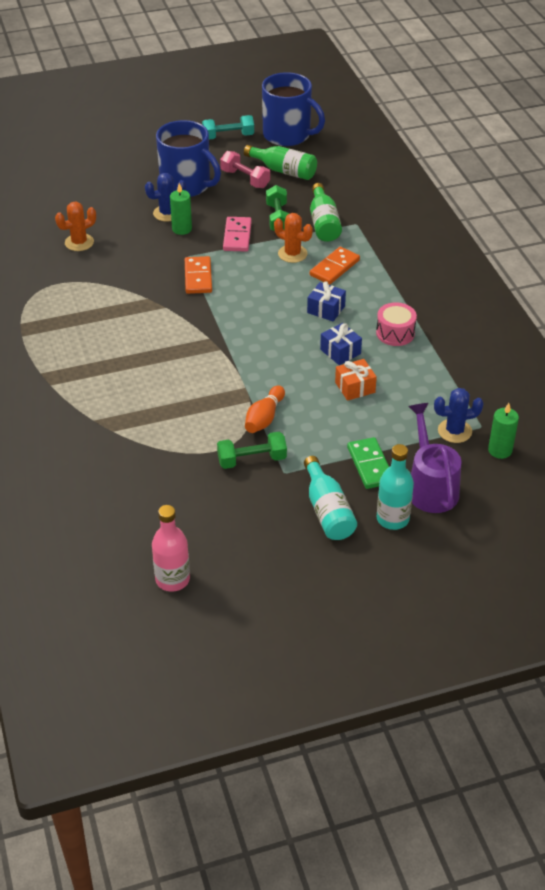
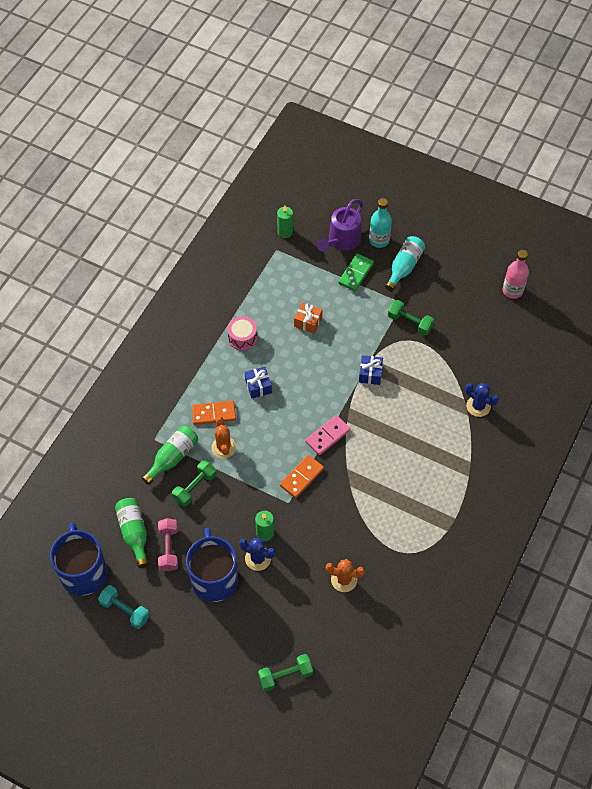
camera: 135 degrees left, 15 degrees up
pink domino [223,217,252,252] -> pink domino moved to [305,415,351,455]
orange bowling pin [245,386,285,433] -> none
blue gift [320,323,362,365] -> blue gift moved to [359,355,383,385]
blue cactus [434,388,484,443] -> blue cactus moved to [465,383,499,417]
none -> green dumbbell [258,654,313,691]

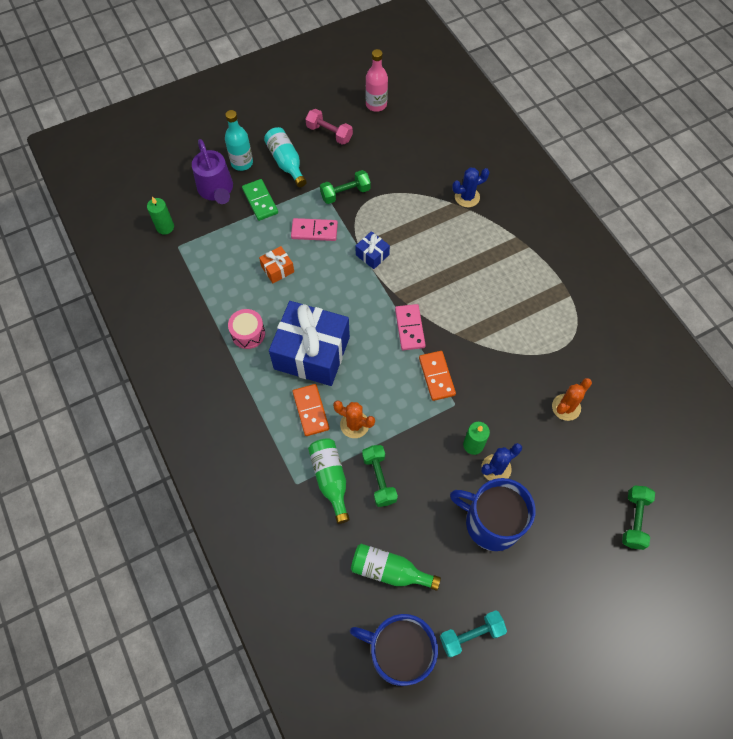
camera: 55 degrees left, 5 degrees up
pink dumbbell [158,518,178,571] -> pink dumbbell moved to [306,109,353,145]
orange domino [192,401,236,425] -> orange domino turned 45 degrees counterclockwise [293,384,329,436]
blue gift [245,367,272,399] -> blue gift [269,301,350,386], size x2.31
none -> pink domino [291,218,338,241]

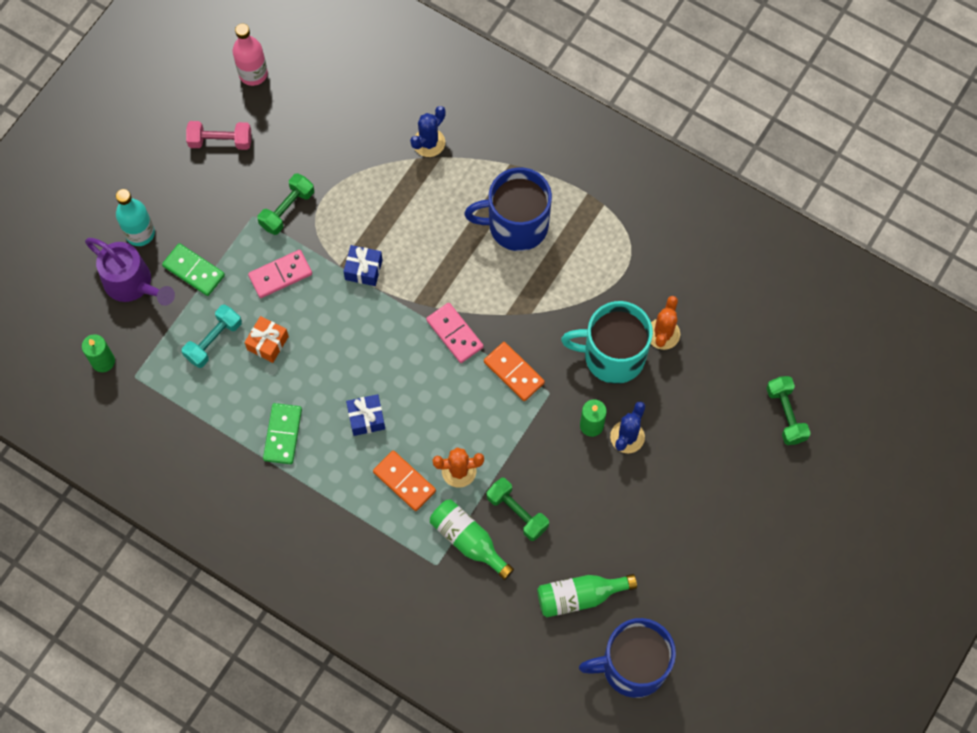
camera: 30 degrees left, 5 degrees up
pink drum [228,309,265,349] -> green domino [263,403,302,464]
turquoise bottle [264,127,307,187] -> none
blue gift [269,301,350,386] -> blue gift [346,394,385,436], size x0.43
turquoise dumbbell [440,610,507,657] -> turquoise dumbbell moved to [182,305,242,368]
blue mug [450,478,536,551] -> blue mug moved to [464,167,552,251]
none -> turquoise mug [561,301,653,384]

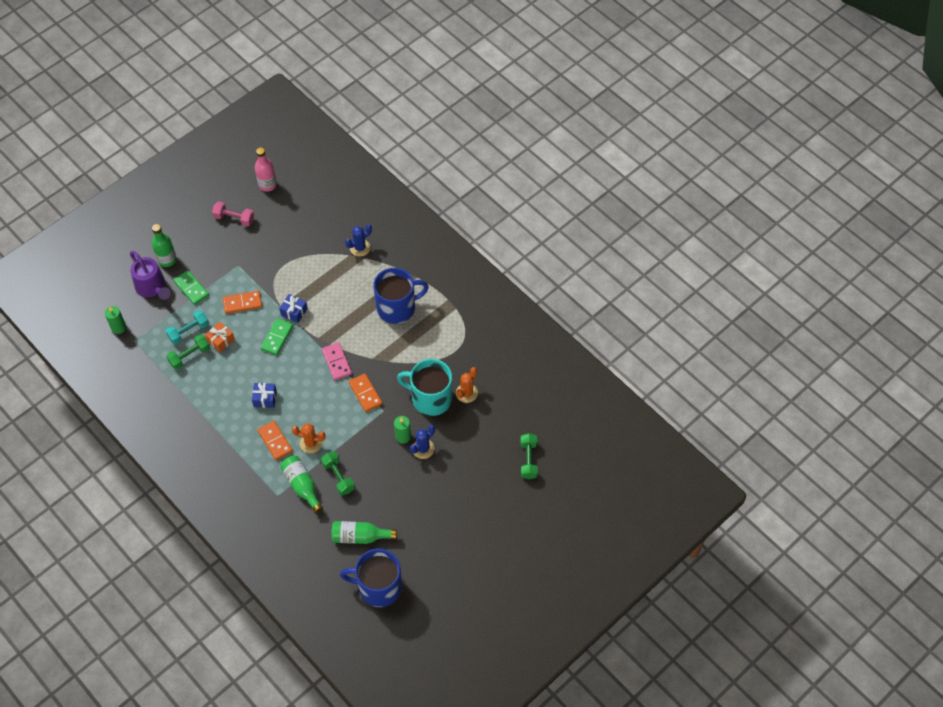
camera: 15 degrees right, 10 degrees down
turquoise bottle [116,189,155,246] -> green bottle [152,224,177,267]
pink domino [248,250,312,298] -> orange domino [223,291,262,314]
green dumbbell [257,173,314,235] -> green dumbbell moved to [166,334,210,370]
green domino [263,403,302,464] -> green domino moved to [261,318,293,355]
blue mug [464,167,552,251] -> blue mug turned 150 degrees clockwise [373,268,429,324]

